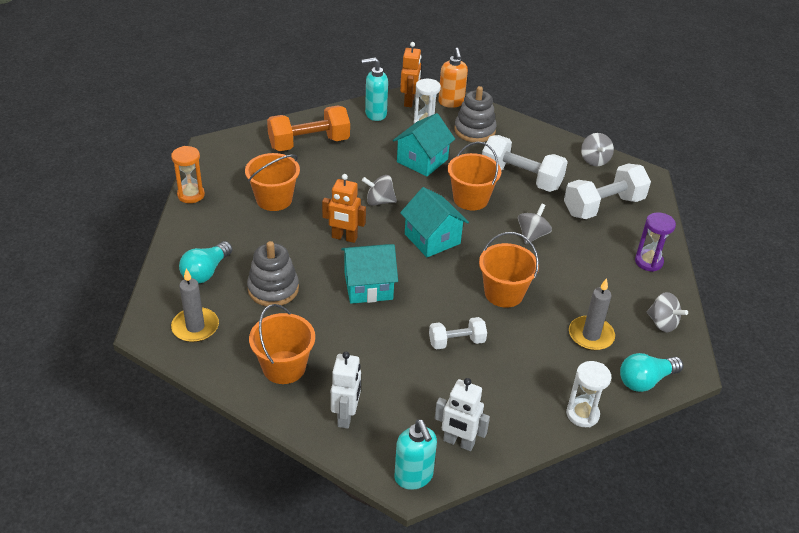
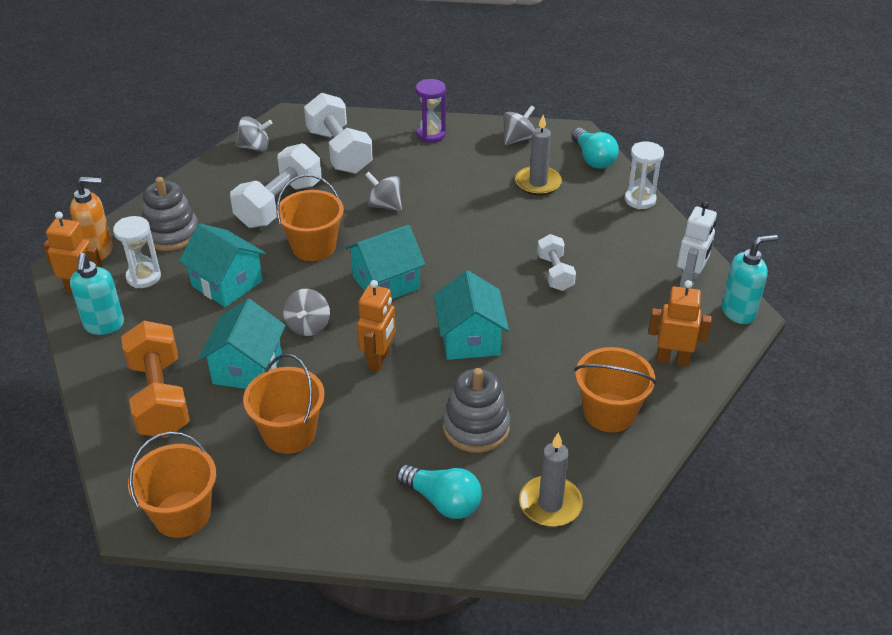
camera: 85 degrees left, 0 degrees up
orange hourglass [171,146,205,203] -> none
white robot [331,352,361,429] -> orange robot [648,280,712,366]
orange bucket [479,232,539,308] -> orange bucket moved to [128,432,216,538]
none -> turquoise house [199,299,286,389]

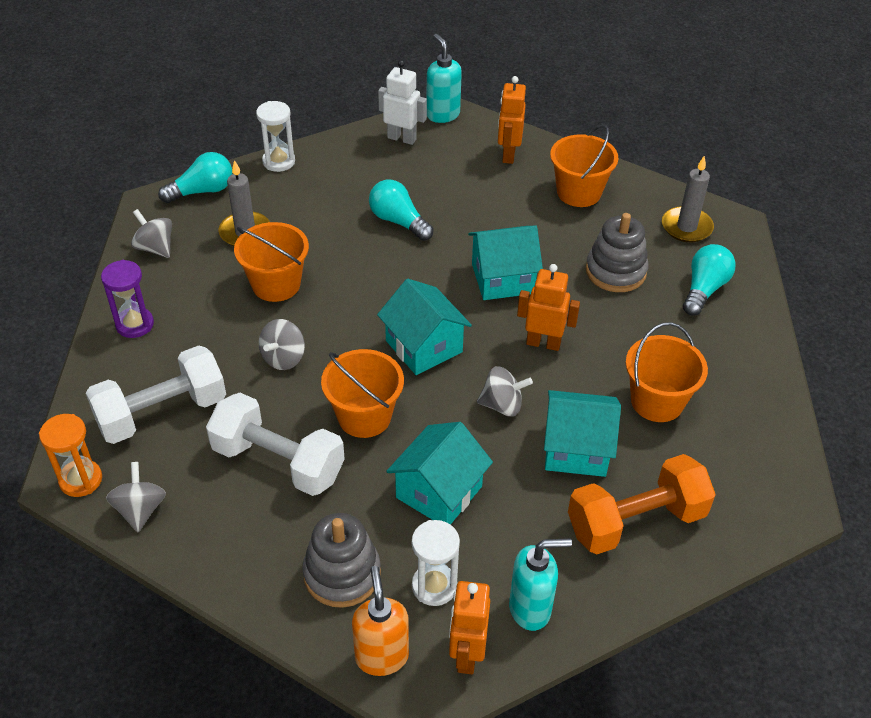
camera: 95 degrees left, 5 degrees up
orange bucket [128,432,216,538] -> orange bucket moved to [234,222,309,302]
white dumbbell [537,234,576,291] -> turquoise light bulb [369,179,434,241]
none -> orange hourglass [39,414,102,497]

